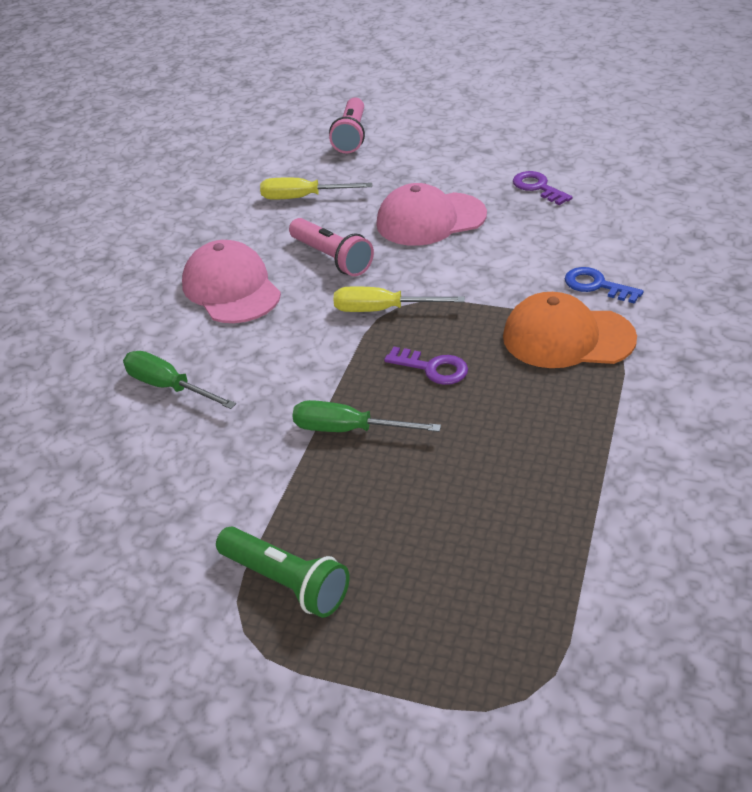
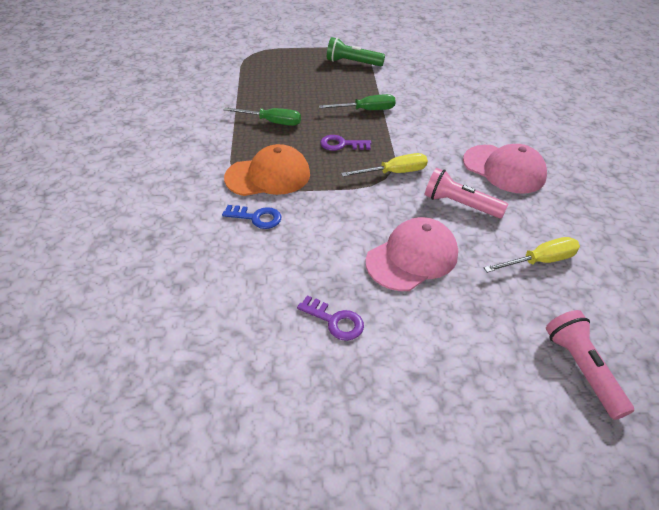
camera: 155 degrees right, 5 degrees up
green screwdriver [123,351,236,409] -> green screwdriver moved to [224,107,301,126]

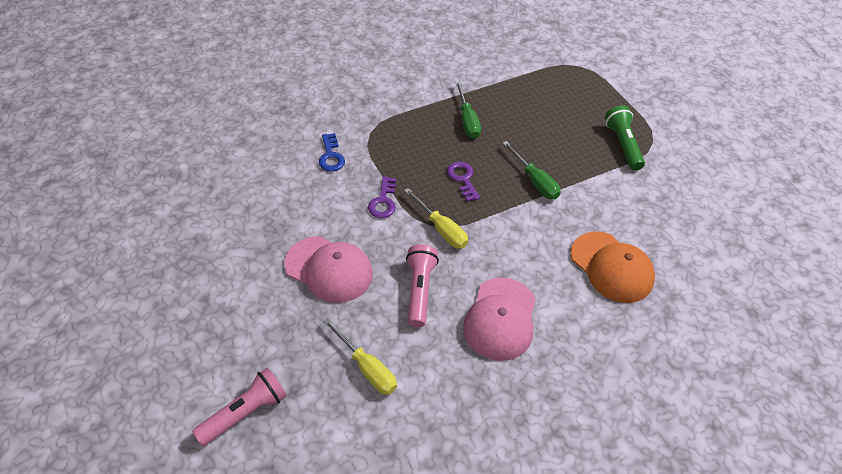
camera: 65 degrees right, 5 degrees up
orange cap [224,144,310,196] -> orange cap moved to [570,231,655,303]
purple key [297,295,364,341] -> purple key moved to [368,176,396,218]

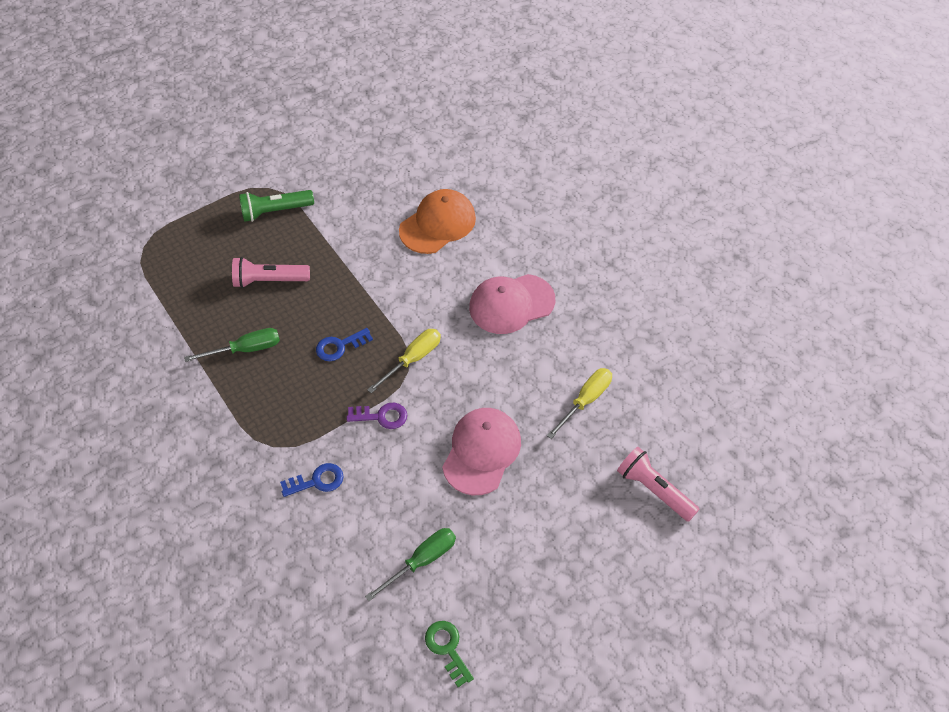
camera: 95 degrees left, 5 degrees up
pink flashlight [406,244,439,327] -> pink flashlight moved to [232,257,310,288]
purple key [447,162,480,202] -> blue key [316,328,373,361]
pink cap [463,277,536,361] -> pink cap turned 150 degrees clockwise [469,274,555,334]
green screwdriver [503,141,561,199] -> green screwdriver moved to [365,528,456,601]
none -> green key [425,621,474,687]

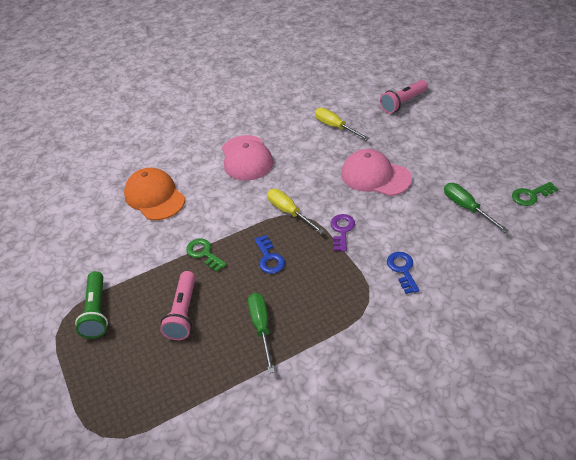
camera: 80 degrees left, 10 degrees down
none -> green key [186,239,227,272]

